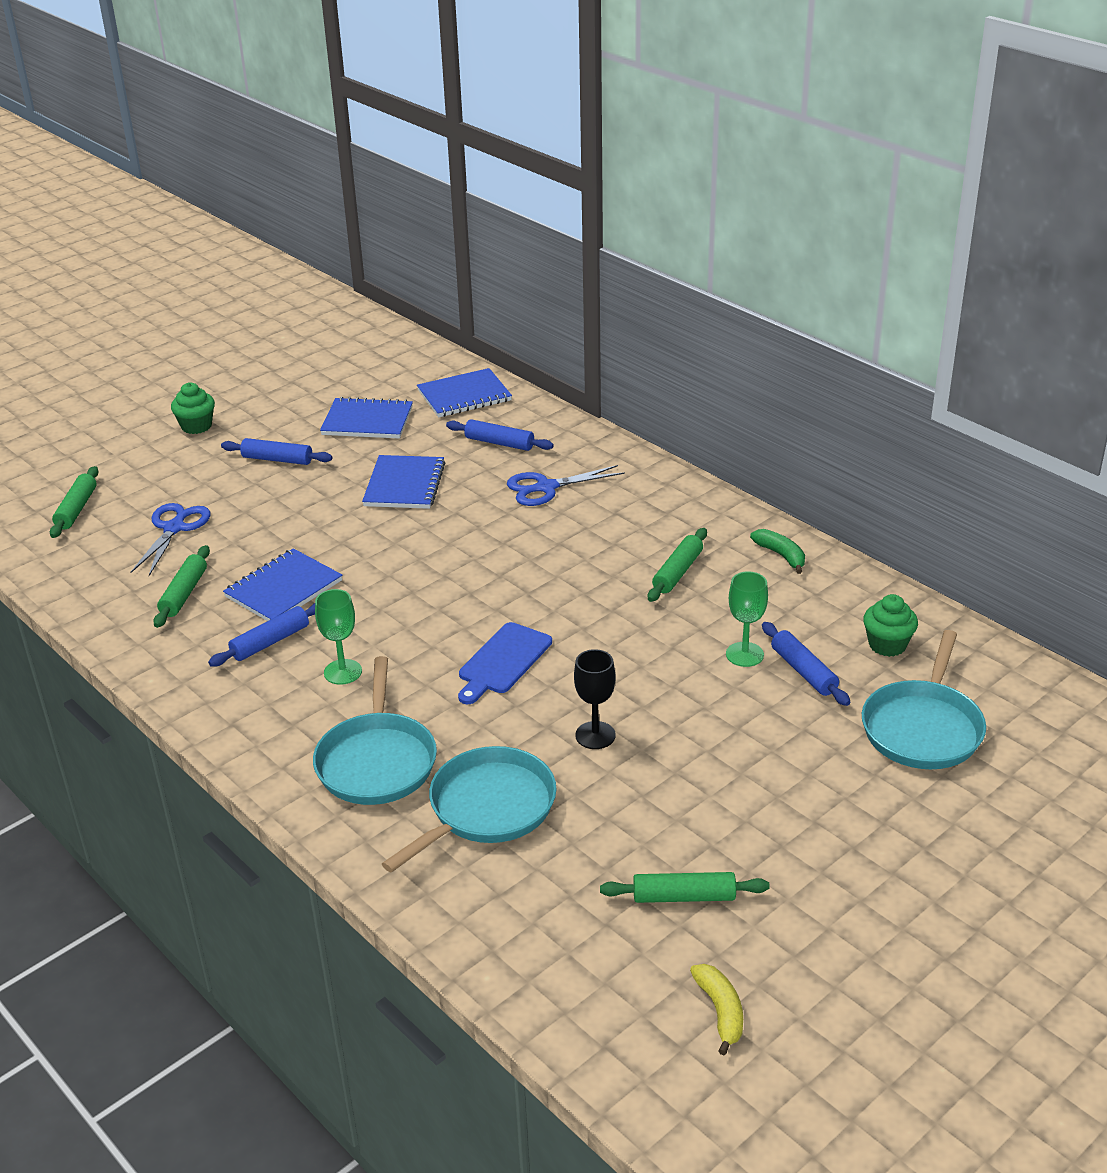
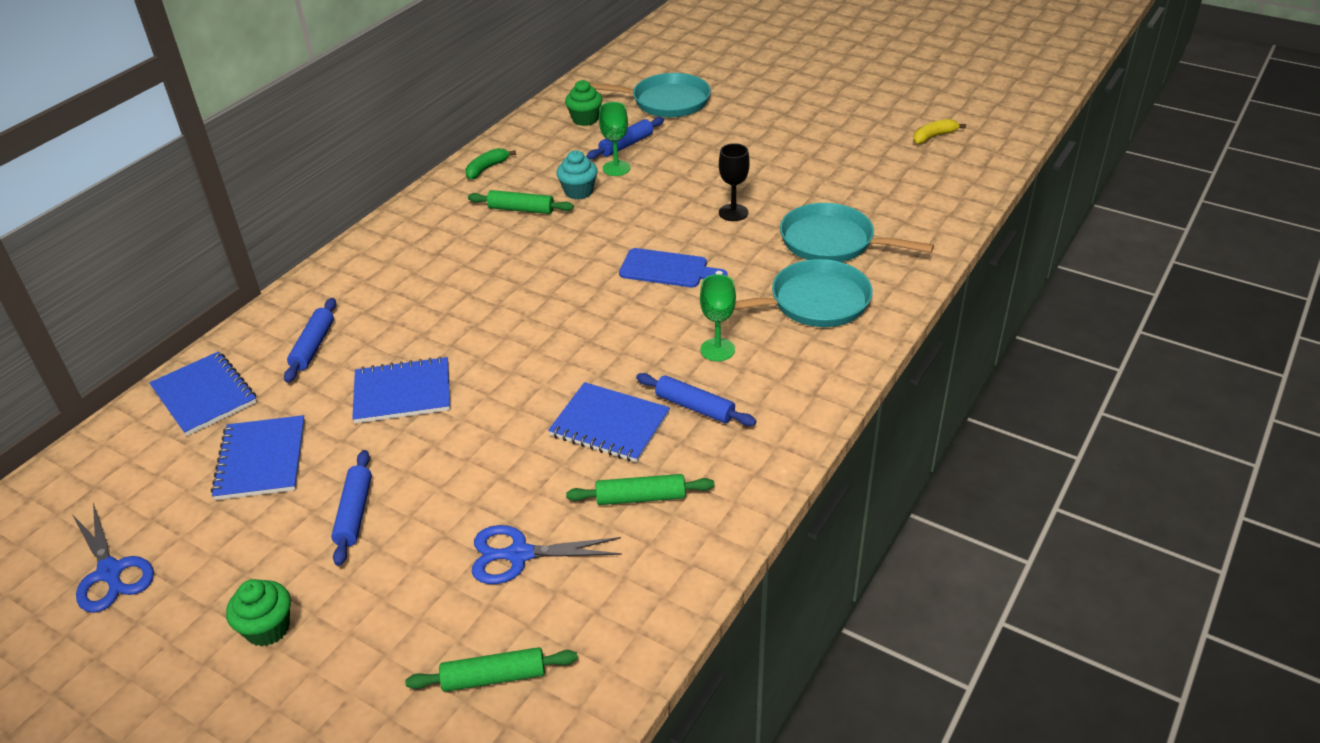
camera: 105 degrees left, 5 degrees up
blue scissors [507,465,625,506] -> blue scissors moved to [72,503,154,613]
green rolling pin [600,872,770,903] -> none
none -> turquoise cupcake [556,150,598,200]

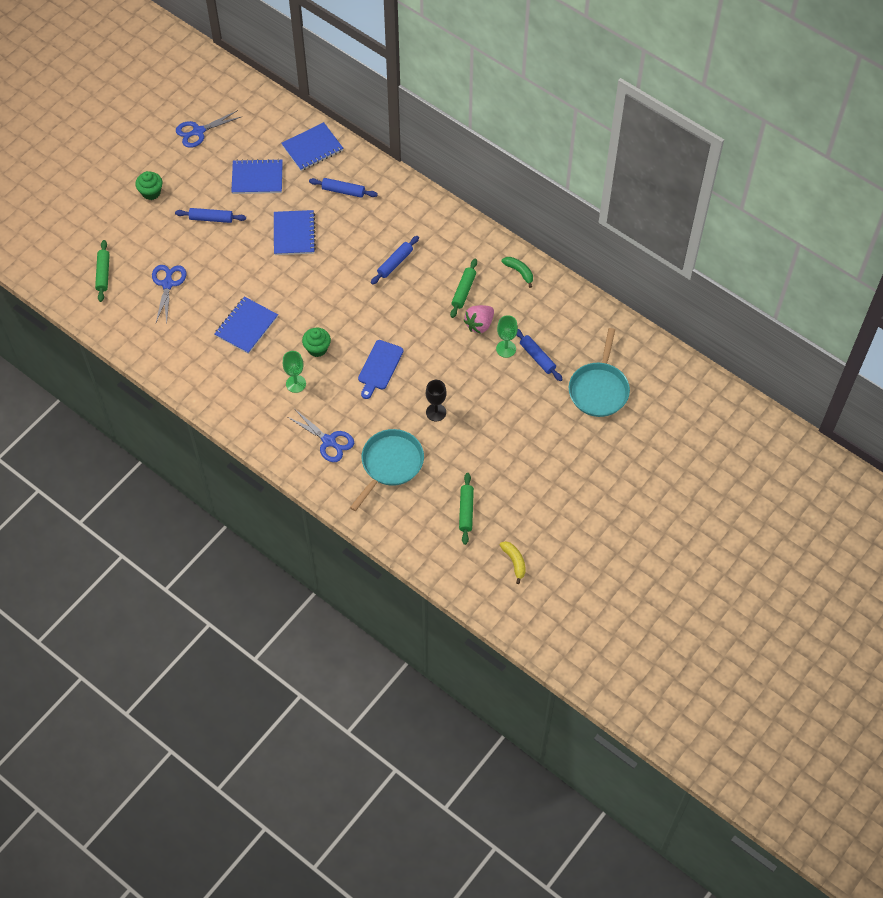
camera: 95 degrees right, 20 degrees up
turquoise cupcake [556,150,598,200] -> pink strawberry [463,305,494,334]
green cupcake [565,80,603,126] -> green cupcake moved to [302,328,331,357]
green rolling pin [566,474,715,505] -> green rolling pin moved to [459,473,474,545]
blue rolling pin [636,373,756,426] -> blue rolling pin moved to [371,236,419,285]
turquoise pan [734,259,873,327] -> blue scissors [288,409,354,462]

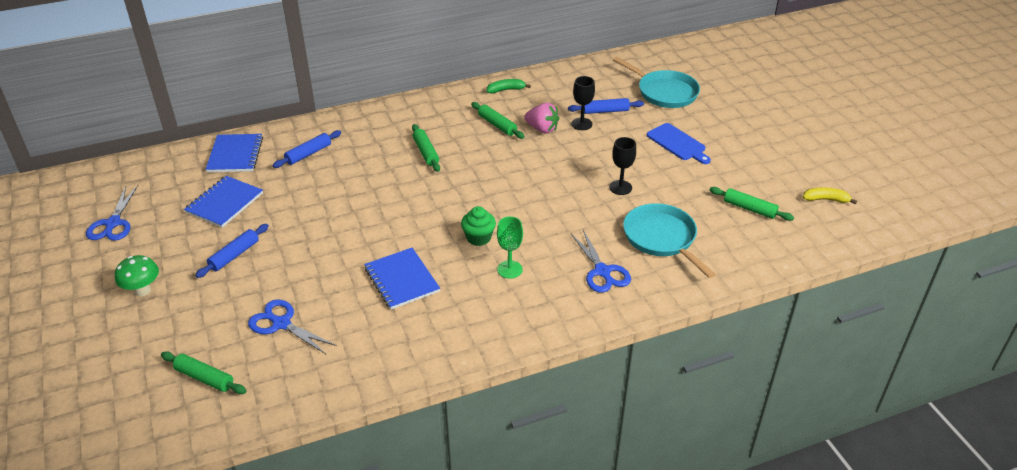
camera: 60 degrees left, 20 degrees down
green cupcake [135,171,163,200] -> green mushroom [115,255,159,296]
blue notebook [274,210,316,255] -> none
blue scissors [288,409,354,462] -> blue scissors turned 90 degrees clockwise [571,230,631,293]
blue cutting board [358,340,403,399] -> blue cutting board moved to [647,123,711,164]
blue rolling pin [371,236,419,285] -> green rolling pin [412,124,440,172]
pink strawberry [463,305,494,334] -> pink strawberry turned 45 degrees counterclockwise [524,103,560,133]
green goblet [496,315,518,358] -> black goblet [571,76,595,130]

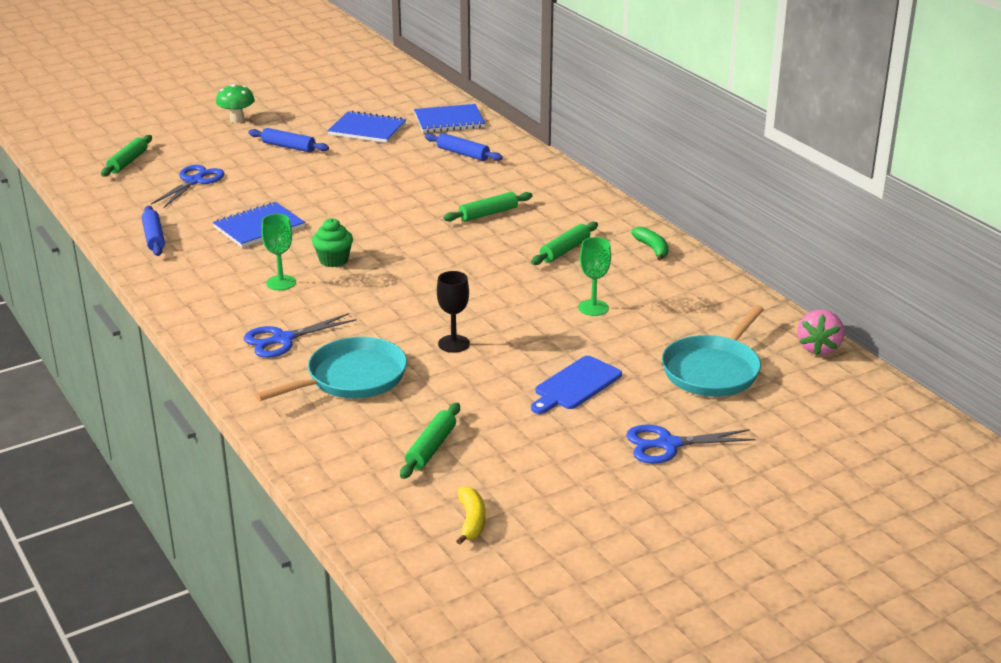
camera: 80 degrees right, 10 degrees down
blue scissors [86,185,138,241] -> blue scissors moved to [626,425,756,464]
pink strawberry [524,103,560,133] -> pink strawberry moved to [797,310,844,356]
blue rolling pin [568,98,644,114] -> blue rolling pin moved to [142,206,165,256]
black goblet [571,76,595,130] -> green goblet [578,237,611,316]

